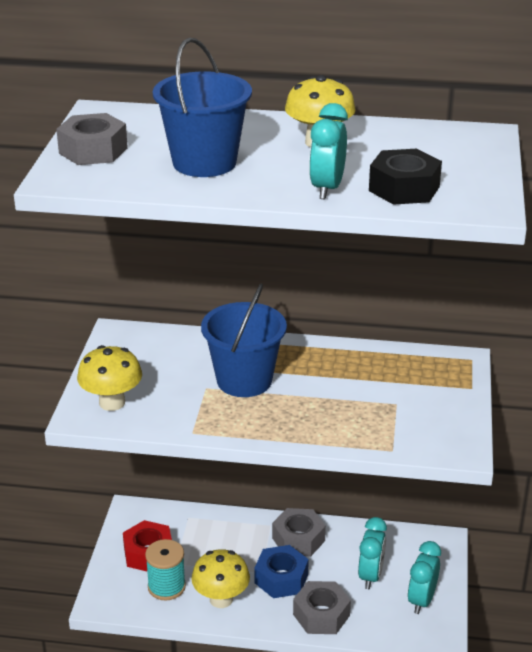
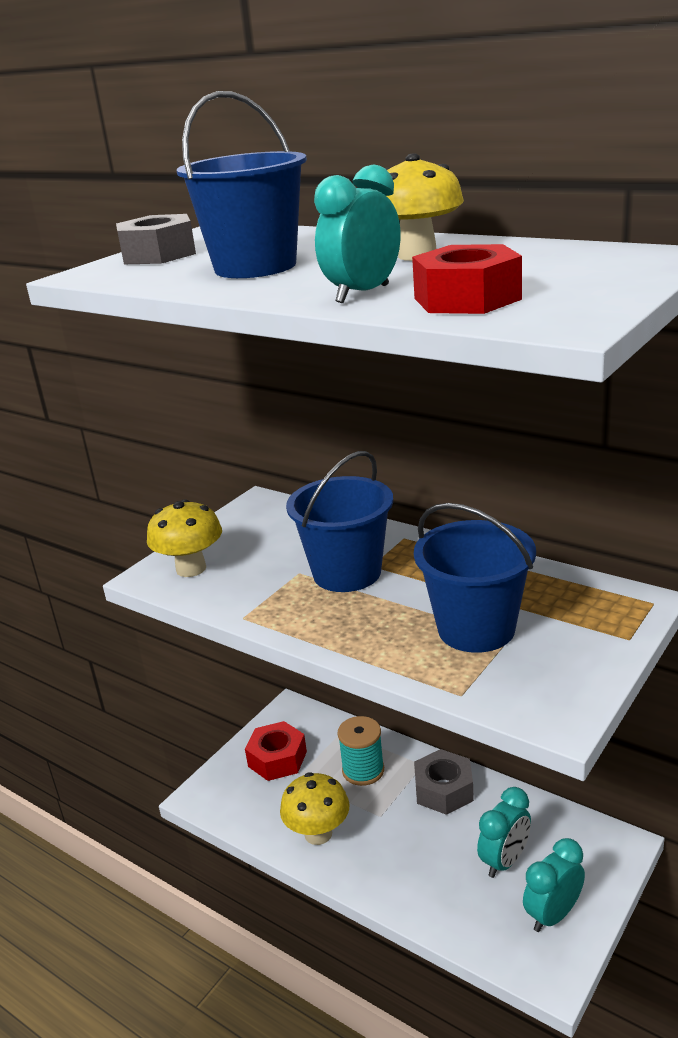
camera: 30 degrees right, 5 degrees down
turquoise spool [145,539,186,601] -> turquoise spool moved to [338,716,384,786]
blue nut [255,545,309,598] -> none
grey nut [293,581,351,634] -> none
black nut [369,149,442,205] -> red nut [412,244,522,314]
none -> blue bucket [414,503,536,653]

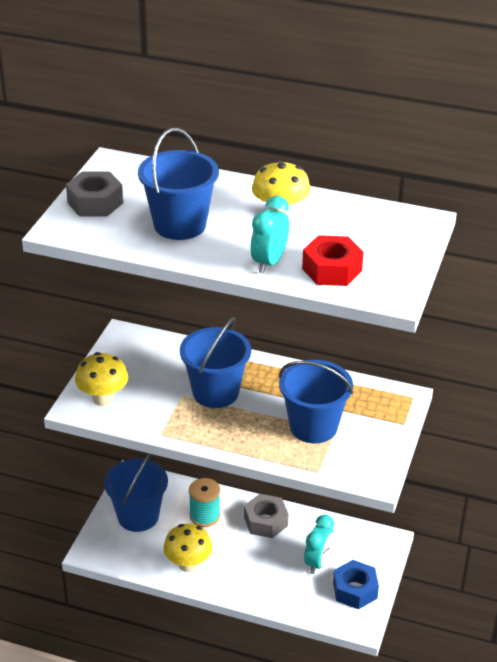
camera: 20 degrees left, 10 degrees up
red nut [245,721,307,781] -> blue bucket [104,453,168,532]
turquoise clock [523,838,585,932] -> blue nut [333,560,379,609]

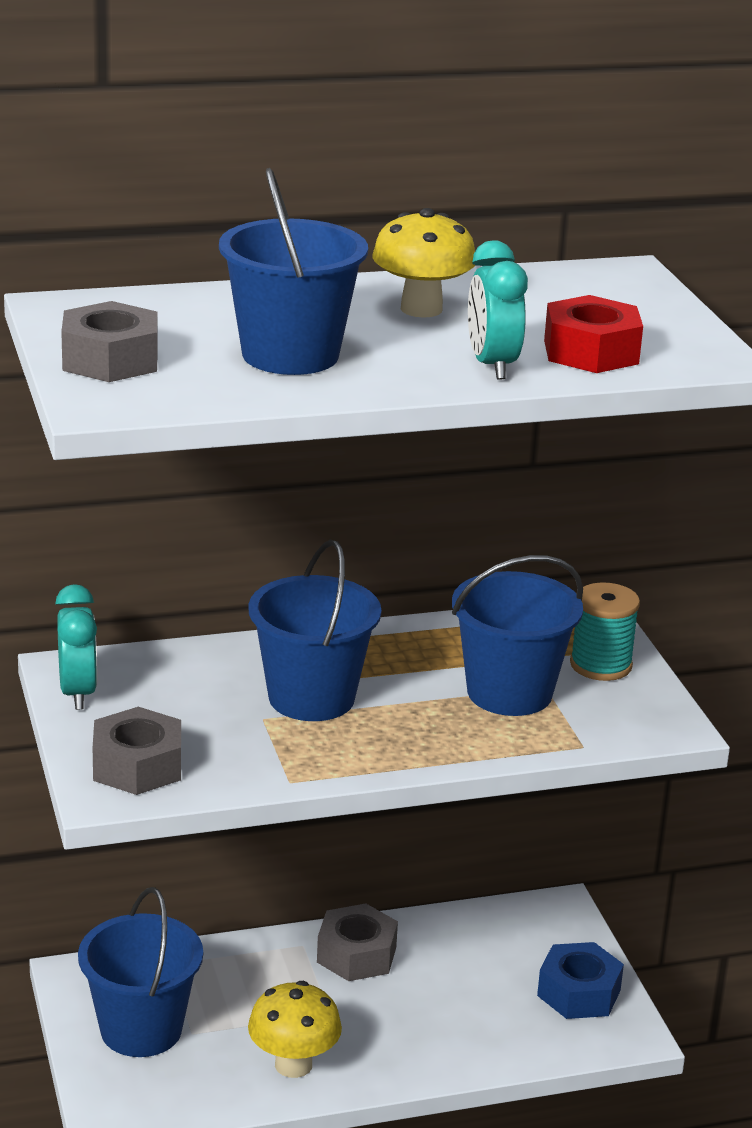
camera: 35 degrees left, 10 degrees down
yellow mushroom [75,352,128,406] -> grey nut [93,707,181,795]
turquoise spool [189,478,220,527] -> turquoise spool moved to [570,583,640,681]
turquoise clock [304,515,334,574] -> turquoise clock moved to [55,584,97,710]

